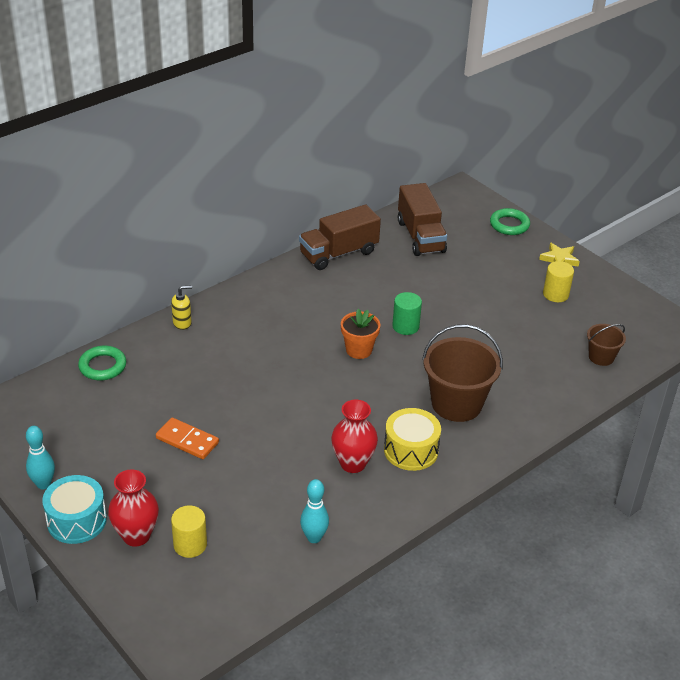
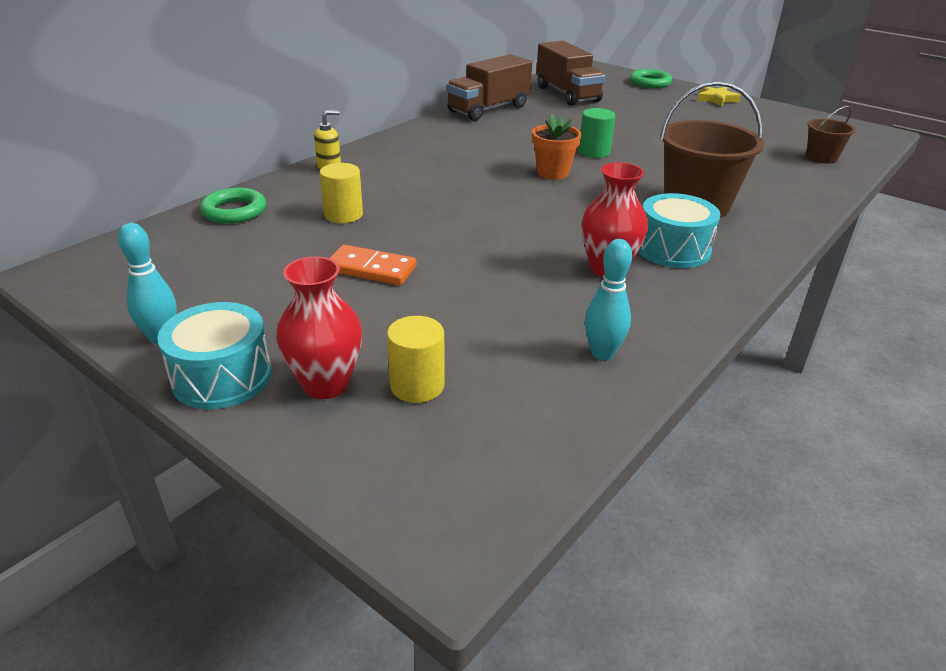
camera: 10 degrees left, 5 degrees down
yellow drum [384,408,441,471] -> turquoise drum [638,193,721,268]
yellow cylinder [543,261,574,302] -> yellow cylinder moved to [320,163,363,223]

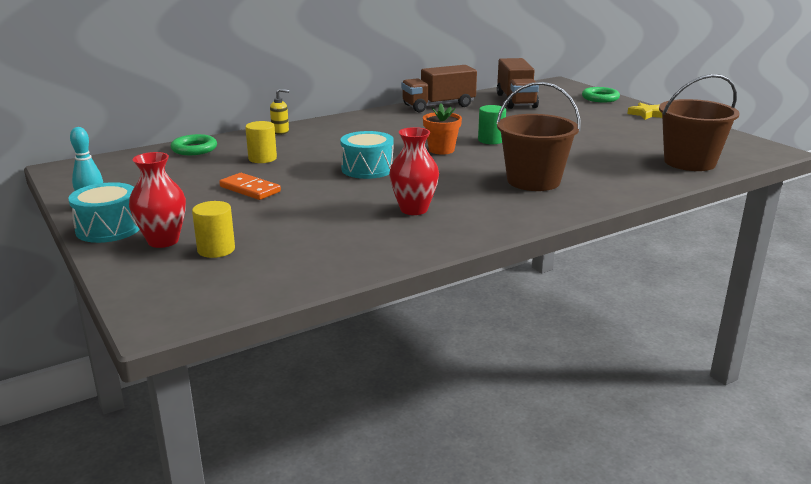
camera: 20 degrees right, 10 degrees down
turquoise bowling pin [585,239,632,360] -> none
turquoise drum [638,193,721,268] -> turquoise drum moved to [340,131,394,179]
brown bucket [806,106,856,164] -> brown bucket [659,74,740,171], size x1.89

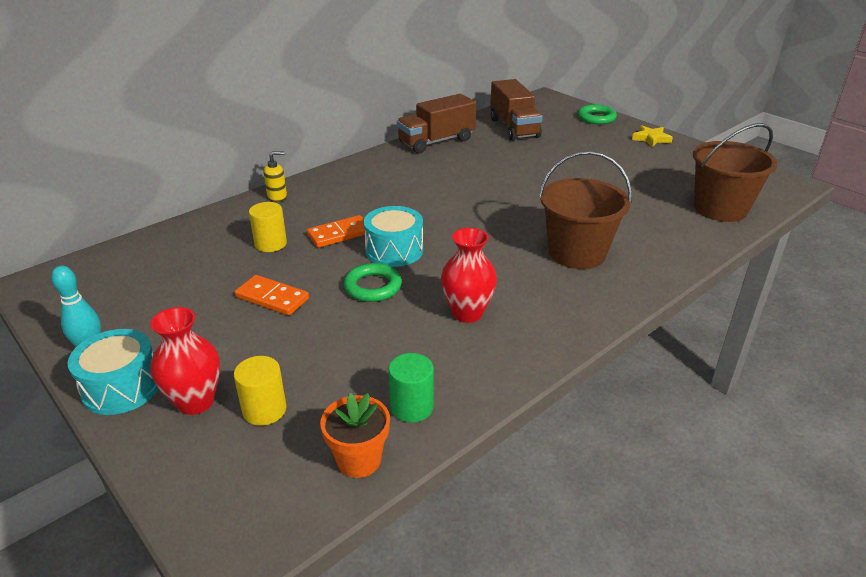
camera: 10 degrees left, 10 degrees up
green ring [171,134,217,155] -> green ring moved to [344,263,402,302]
orange flower pot [423,103,462,155] -> orange flower pot moved to [320,393,390,478]
green cylinder [478,105,506,144] -> green cylinder moved to [388,353,434,423]
none -> orange domino [307,215,365,248]

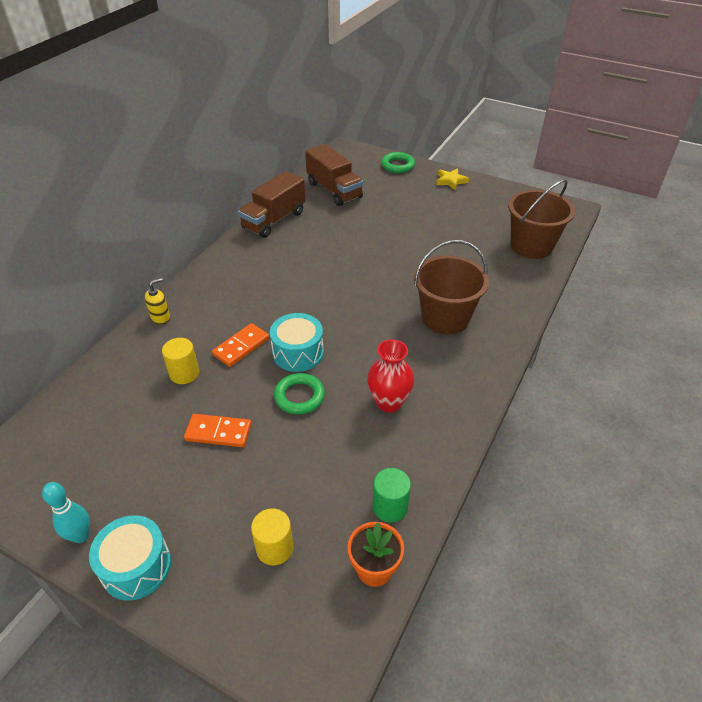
camera: 20 degrees left, 10 degrees up
red vase [150,307,220,415] -> none

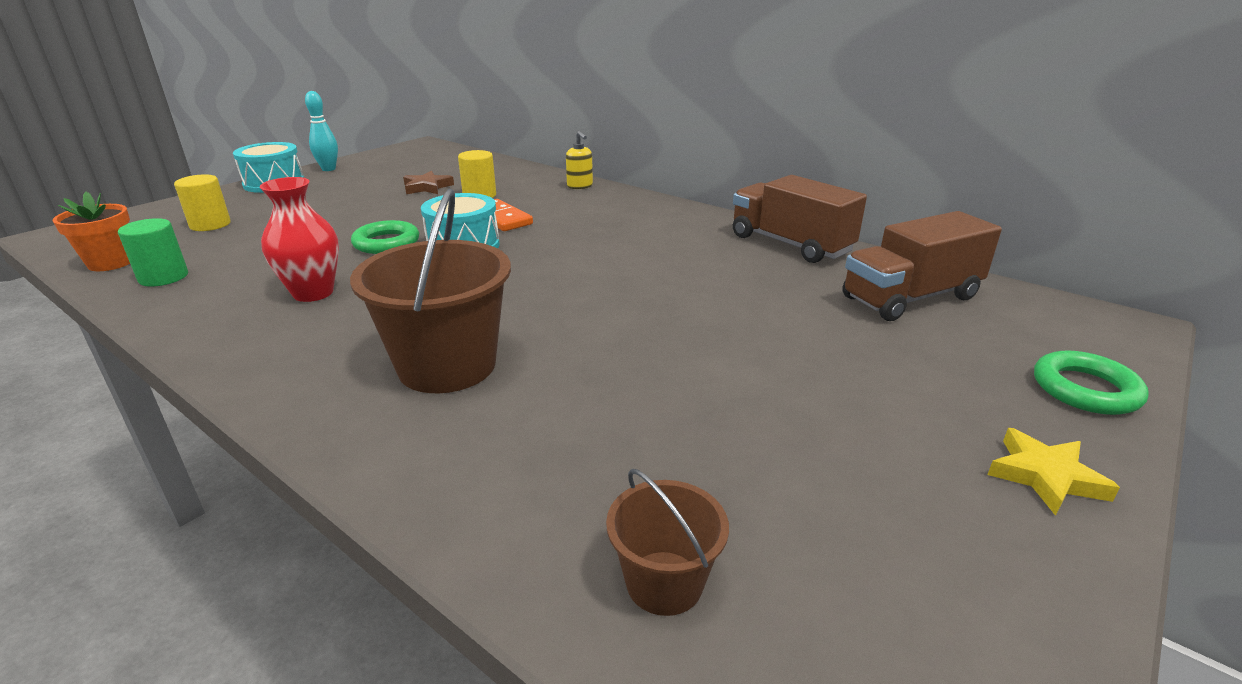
camera: 100 degrees right, 15 degrees down
orange domino [184,414,251,447] -> none
brown bucket [508,179,575,259] -> brown bucket [606,469,729,616], size x0.53
none -> brown star [403,171,454,194]

